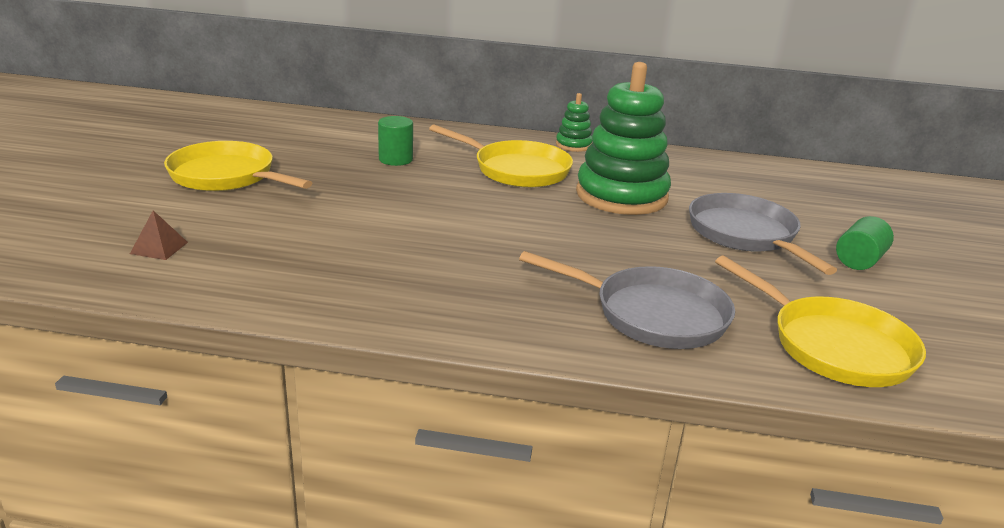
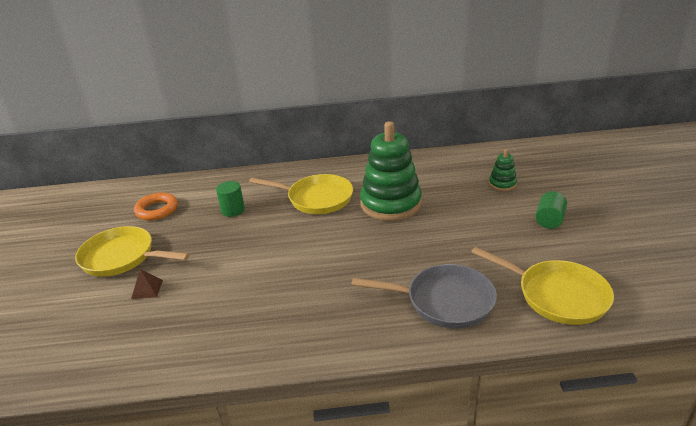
camera: 10 degrees left, 5 degrees up
brown pyramid [130,211,188,260] -> brown pyramid moved to [131,269,163,299]
green stacking toy [556,93,593,152] -> green stacking toy moved to [489,149,517,191]
grey pan [689,193,837,275] -> none
none -> orange ring [134,193,178,220]

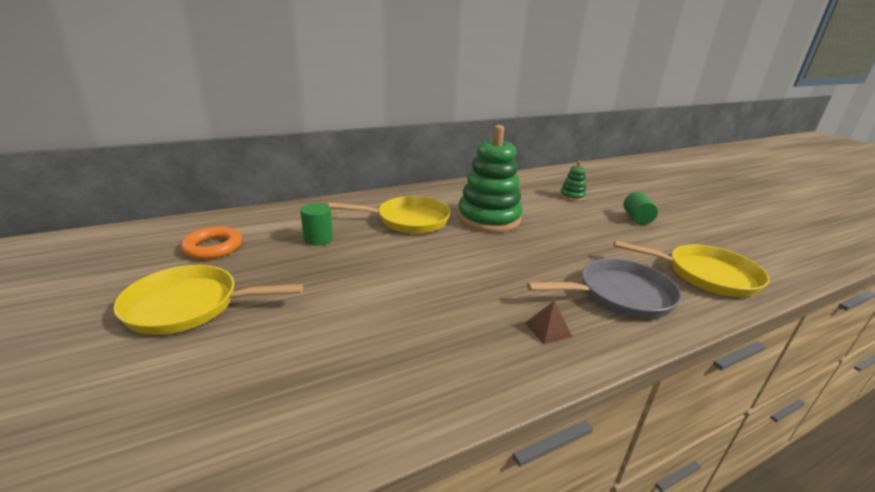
camera: 25 degrees left, 5 degrees down
brown pyramid [131,269,163,299] -> brown pyramid moved to [525,301,572,344]

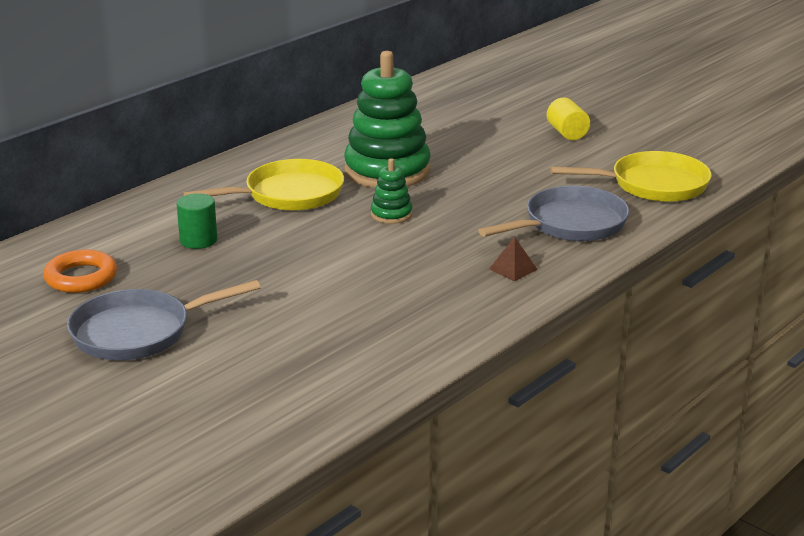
camera: 20 degrees left, 0 degrees up
yellow pan [113,265,303,335] -> grey pan [67,280,260,360]
green stacking toy [560,161,586,201] -> green stacking toy moved to [371,158,412,224]
green cylinder [623,192,658,225] -> yellow cylinder [547,97,590,140]

